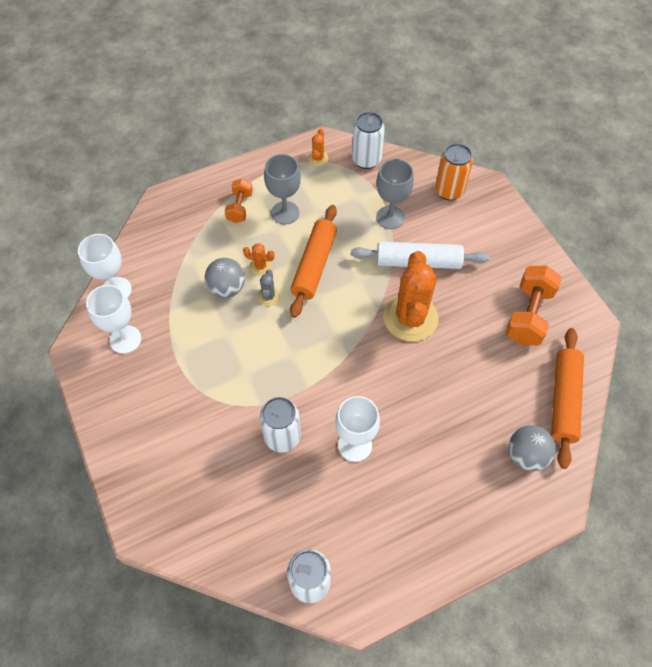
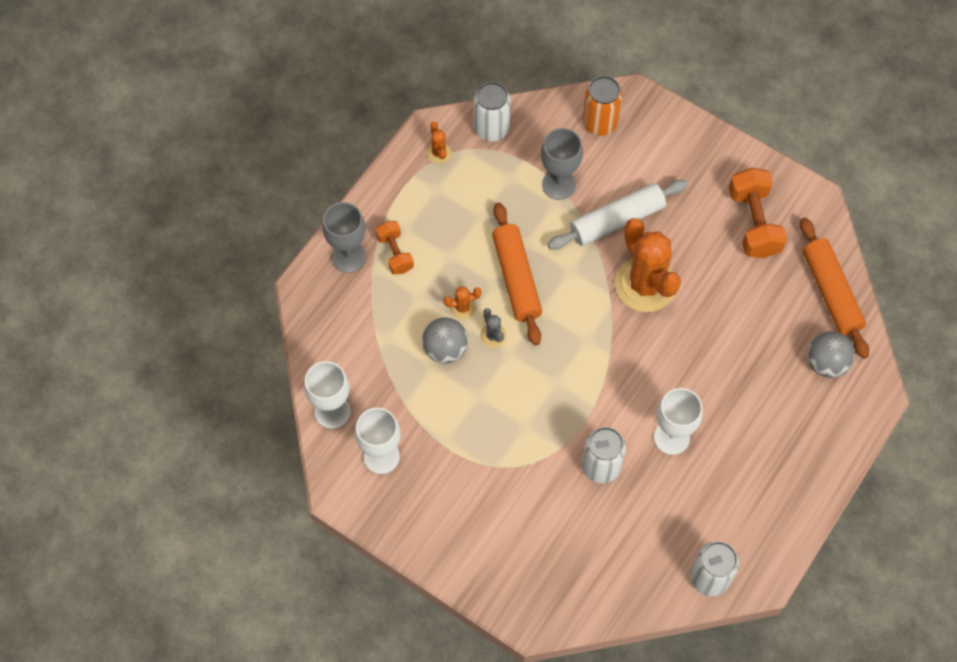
camera: 30 degrees left, 5 degrees up
grey goblet [264,154,301,224] -> grey goblet moved to [322,202,366,273]

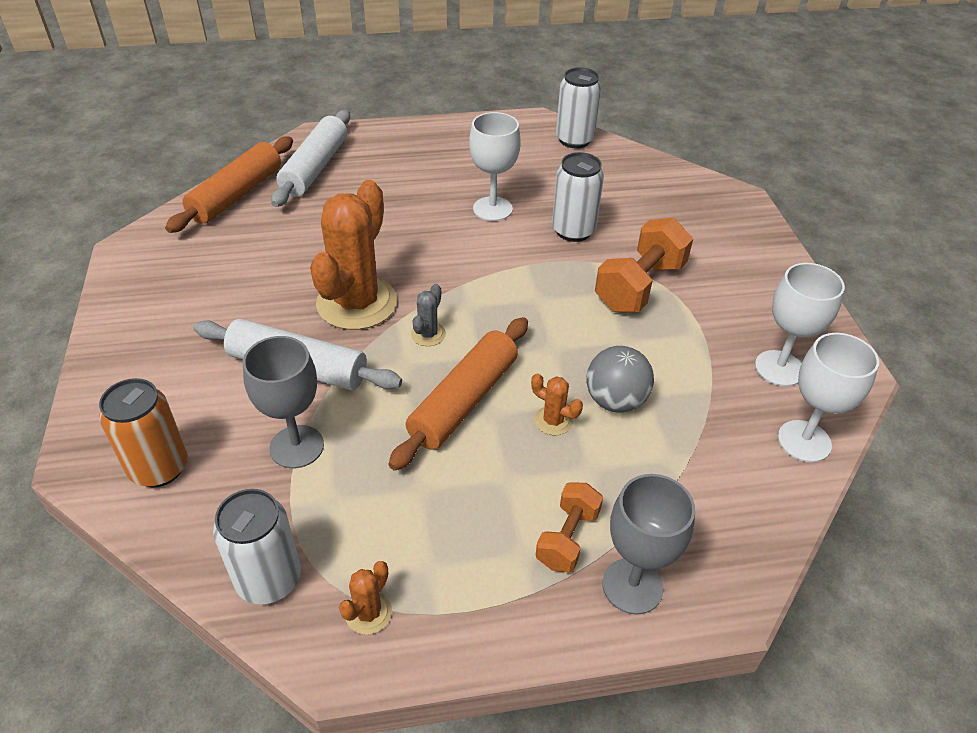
camera: 135 degrees left, 20 degrees down
grey cactus [480,308,506,348] -> grey cactus moved to [411,284,446,346]
orange dumbbell [729,167,787,259] -> orange dumbbell moved to [595,218,693,312]
grey ball [808,331,855,378] -> white rolling pin [271,110,350,207]

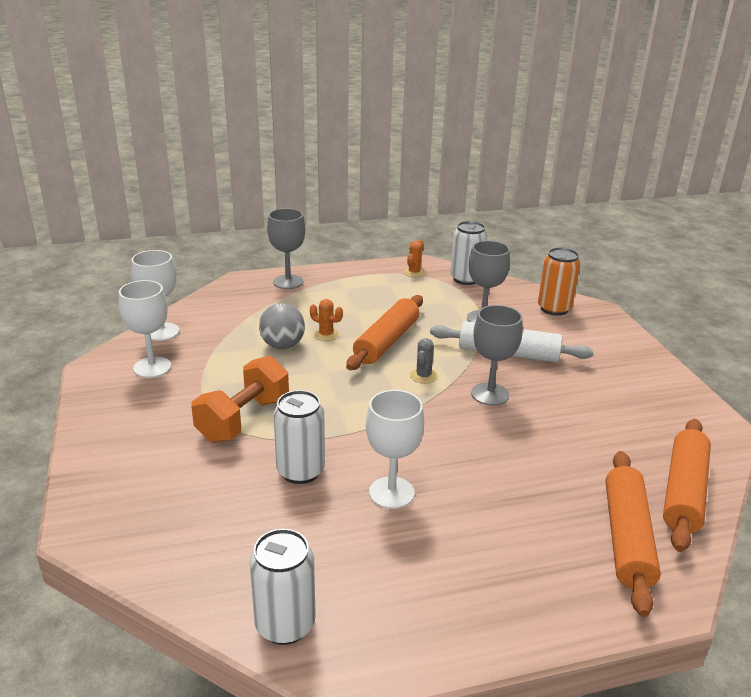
camera: 175 degrees right, 15 degrees down
white rolling pin [271,110,350,207] -> orange rolling pin [606,451,661,617]
orange cactus [310,180,397,330] -> grey goblet [471,305,523,406]
orange dumbbell [536,482,603,572] -> none

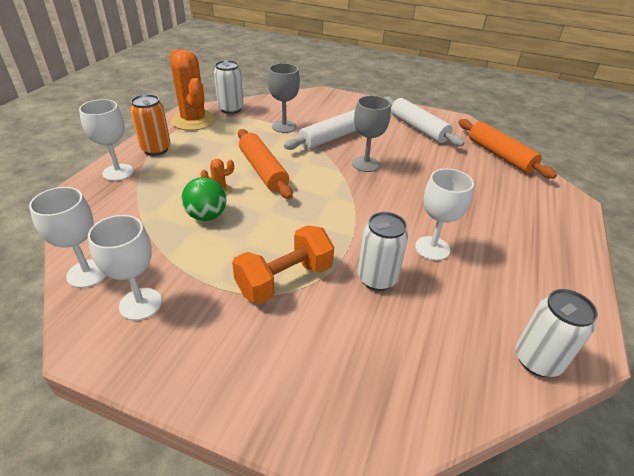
camera: 55 degrees left, 10 degrees up
orange dumbbell [191,356,289,443] -> orange dumbbell turned 75 degrees clockwise [232,225,334,304]
grey ball [259,303,305,349] -> green ball [181,177,227,221]
grey goblet [267,208,305,289] -> white goblet [79,99,134,181]
orange cactus [404,240,425,277] -> orange cactus [170,49,216,131], size x2.39
grey cactus [410,338,438,384] -> none
orange can [538,247,580,316] -> orange can moved to [130,94,171,156]
orange rolling pin [606,451,661,617] -> none
none -> white rolling pin [383,96,464,146]

